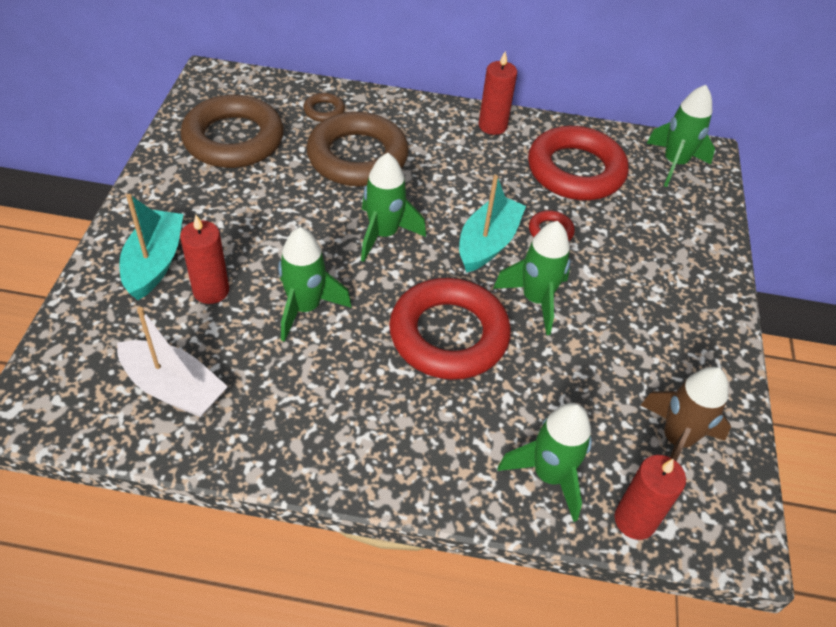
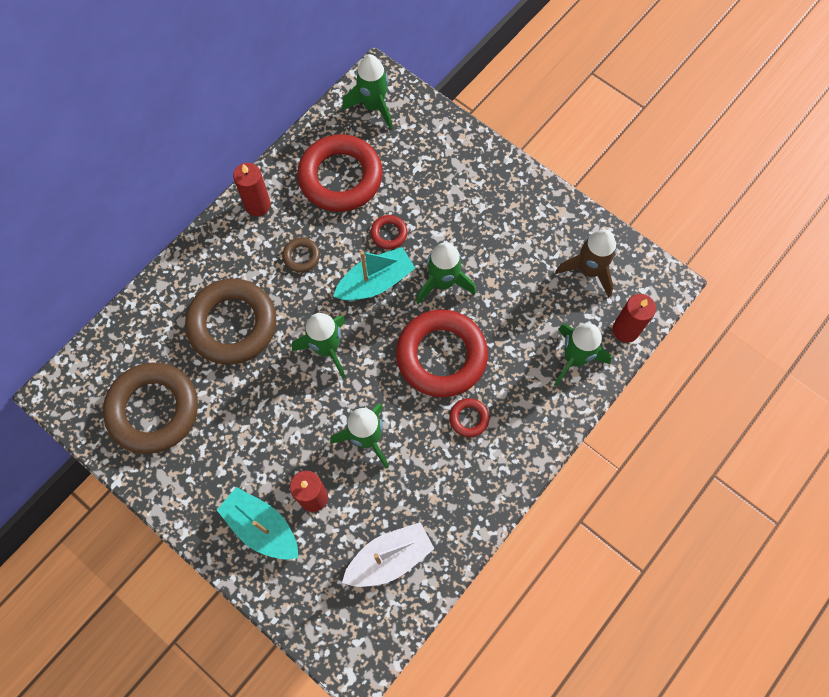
camera: 55 degrees left, 20 degrees up
brown ring [303,93,345,122] -> brown ring moved to [282,238,320,273]
turquoise boat [459,175,526,273] -> turquoise boat turned 90 degrees clockwise [333,247,415,301]
none -> red ring [449,398,489,437]

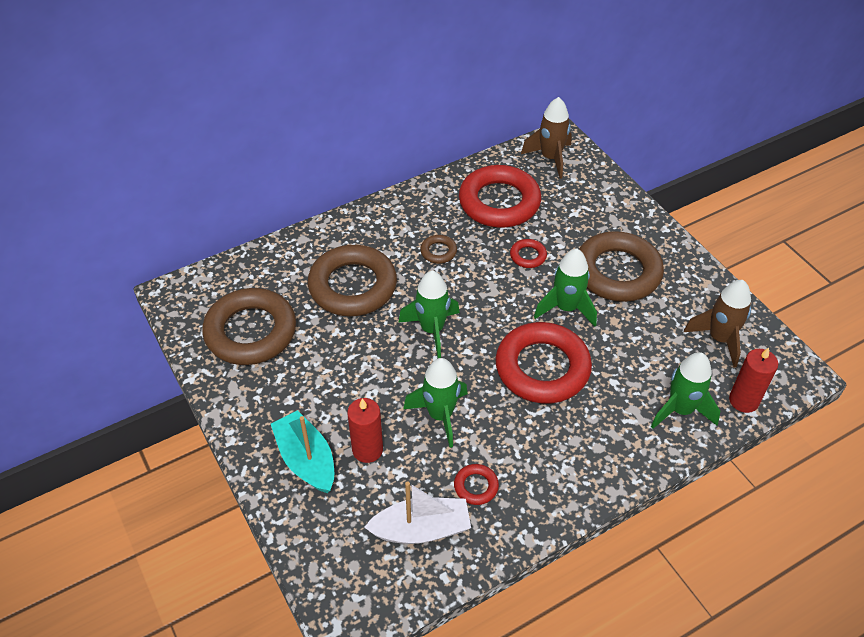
camera: 20 degrees right, 20 degrees down
red candle [233,163,271,216] -> none
turquoise boat [333,247,415,301] -> none
green rocket [342,55,393,130] -> brown rocket [521,97,572,179]
red ring [449,398,489,437] -> red ring moved to [454,464,499,505]
none -> brown ring [579,231,664,302]

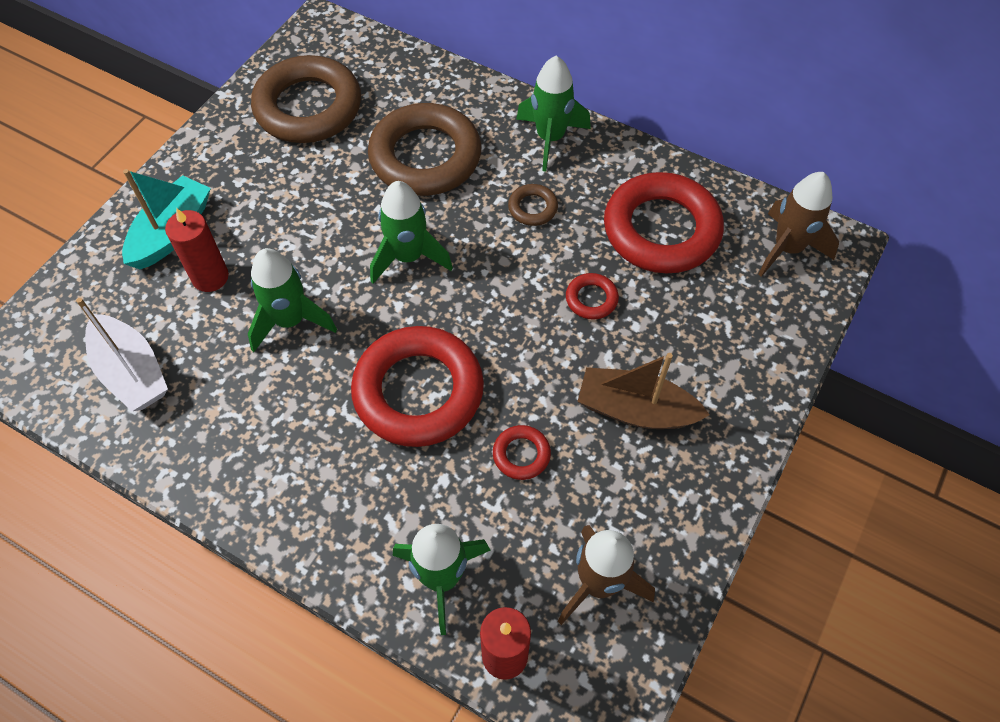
camera: 60 degrees right, 10 degrees up
red ring [454,464,499,505] -> red ring moved to [493,425,551,480]
green rocket [534,248,597,327] -> green rocket moved to [516,56,591,172]
brown ring [579,231,664,302] -> brown boat [577,353,710,429]

